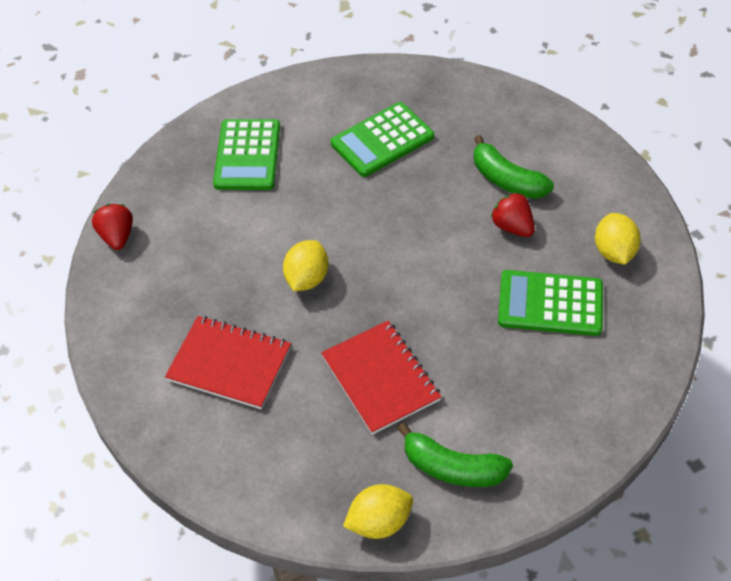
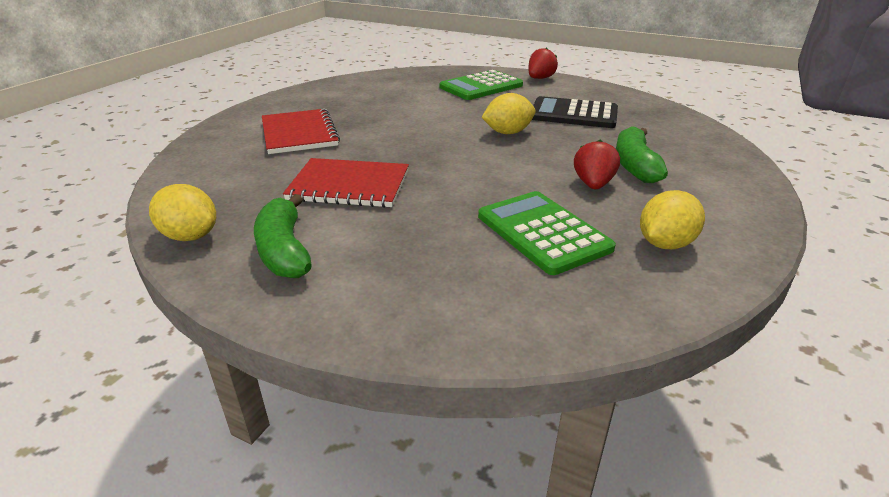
camera: 50 degrees right, 20 degrees down
red strawberry [92,204,133,250] -> red strawberry moved to [528,48,558,79]
yellow lemon [283,240,328,291] -> yellow lemon moved to [481,93,535,134]
red notebook [321,320,441,435] -> red notebook turned 75 degrees clockwise [283,158,409,208]
green calculator [331,102,434,177] -> black calculator [532,96,618,128]

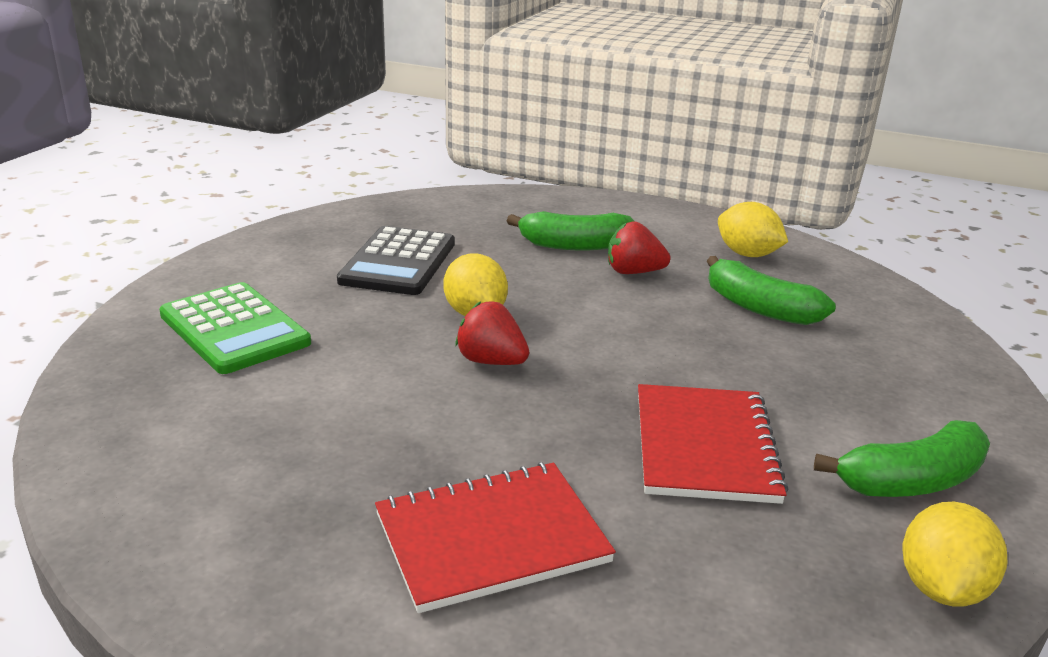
camera: 95 degrees left, 5 degrees down
green calculator [478,191,616,275] -> green banana [707,256,836,325]
red strawberry [528,48,558,79] -> red strawberry moved to [456,301,529,365]

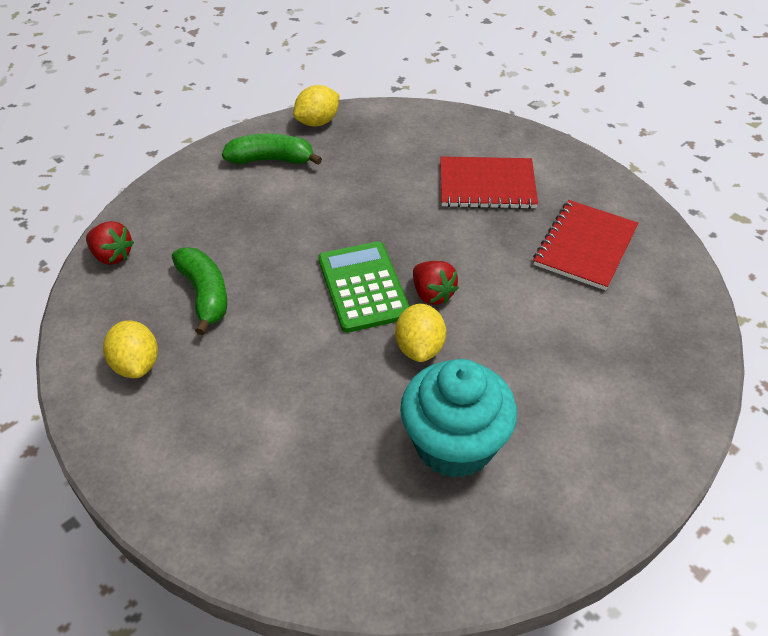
camera: 155 degrees left, 20 degrees up
green calculator [159,282,311,374] -> green calculator moved to [318,241,410,333]
black calculator [337,226,455,295] -> turquoise cupcake [400,359,517,478]
green banana [507,211,635,251] -> none
red strawberry [608,222,671,274] -> red strawberry moved to [86,221,134,265]
red notebook [638,384,788,504] -> red notebook moved to [533,200,639,290]

